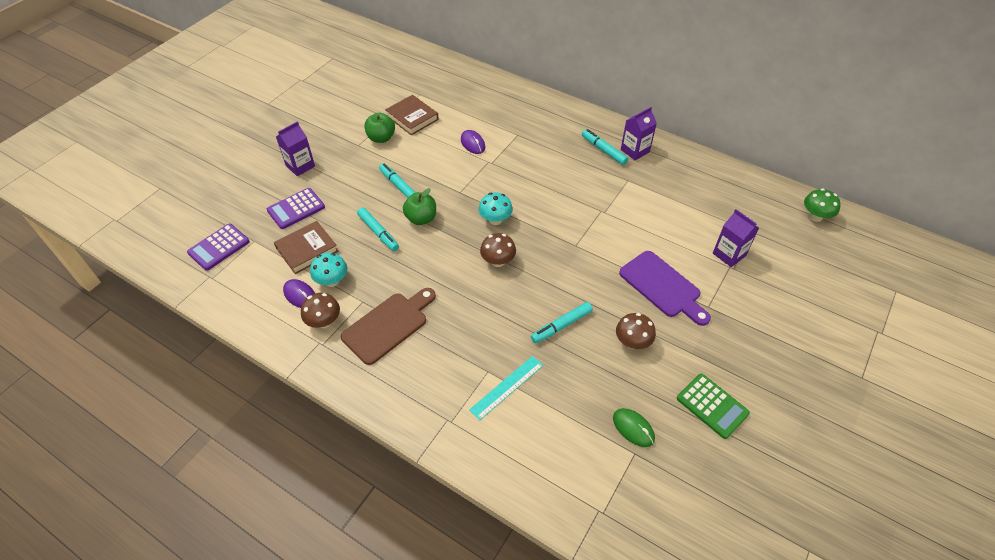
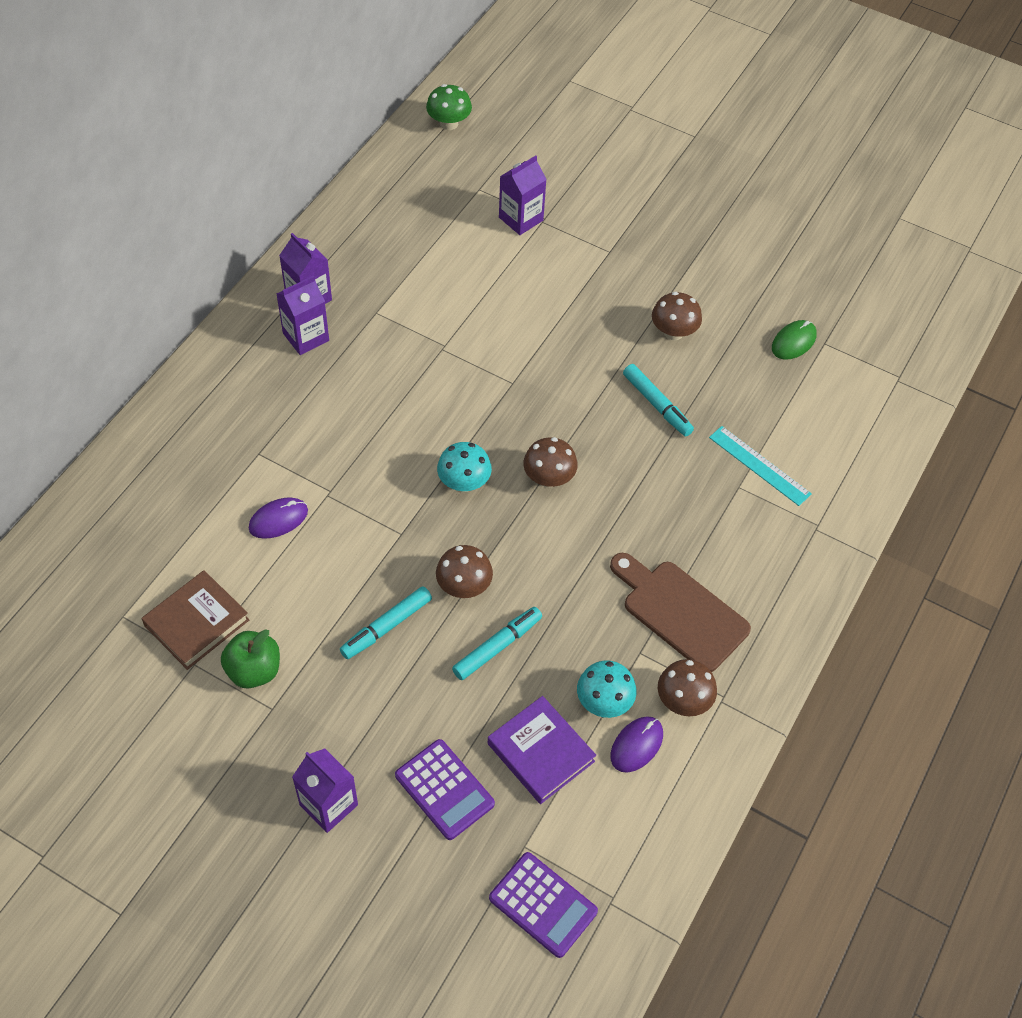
camera: 95 degrees left, 5 degrees up
brown book [274,221,338,274] -> purple book [488,696,596,804]
green apple [403,188,436,225] -> brown mushroom [436,545,493,598]
turquoise marker [582,129,628,165] -> purple carton [277,275,329,355]
purple cutting board [619,251,711,326] -> none
green calculator [677,374,750,439] -> none

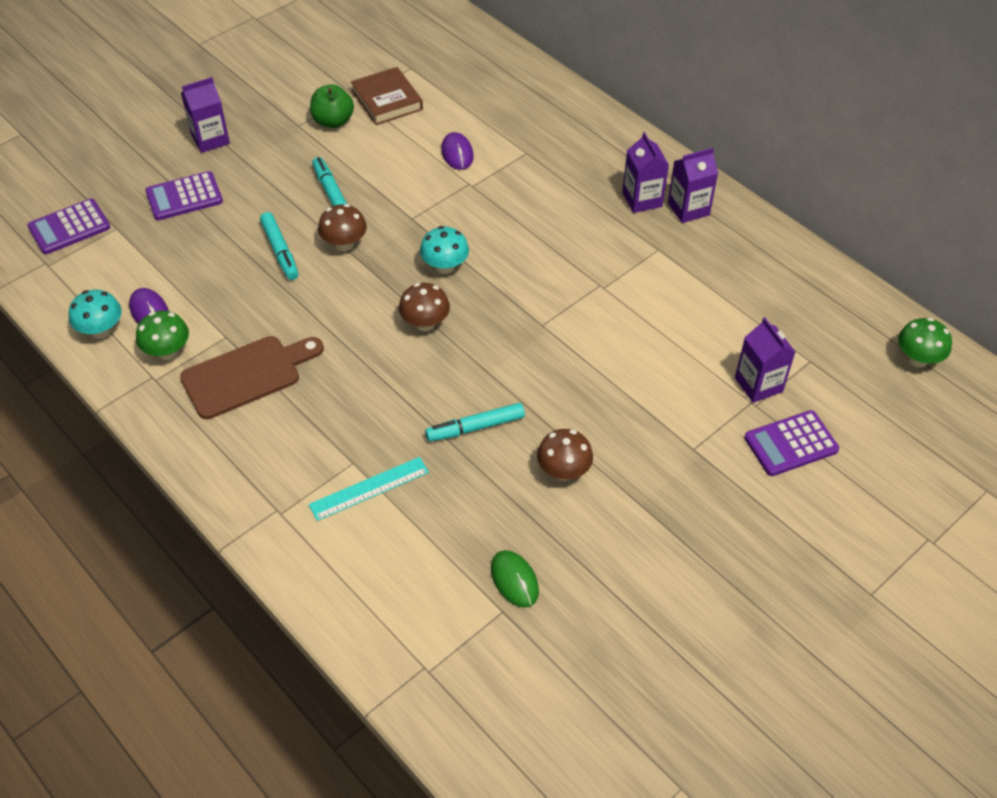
camera: 110 degrees right, 5 degrees down
purple book [488,696,596,804] -> none
turquoise mushroom [577,660,637,718] -> turquoise mushroom moved to [69,290,122,338]
brown mushroom [658,659,717,716] -> green mushroom [136,311,189,360]
none -> purple calculator [744,410,839,476]

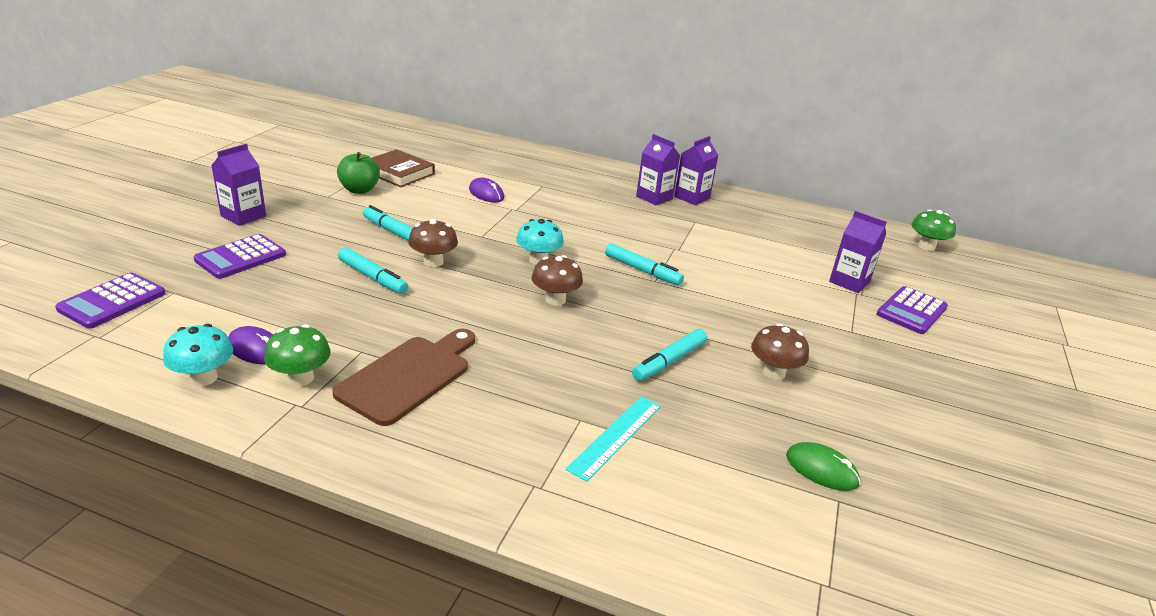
camera: 30 degrees left, 20 degrees down
none -> turquoise marker [605,243,684,286]

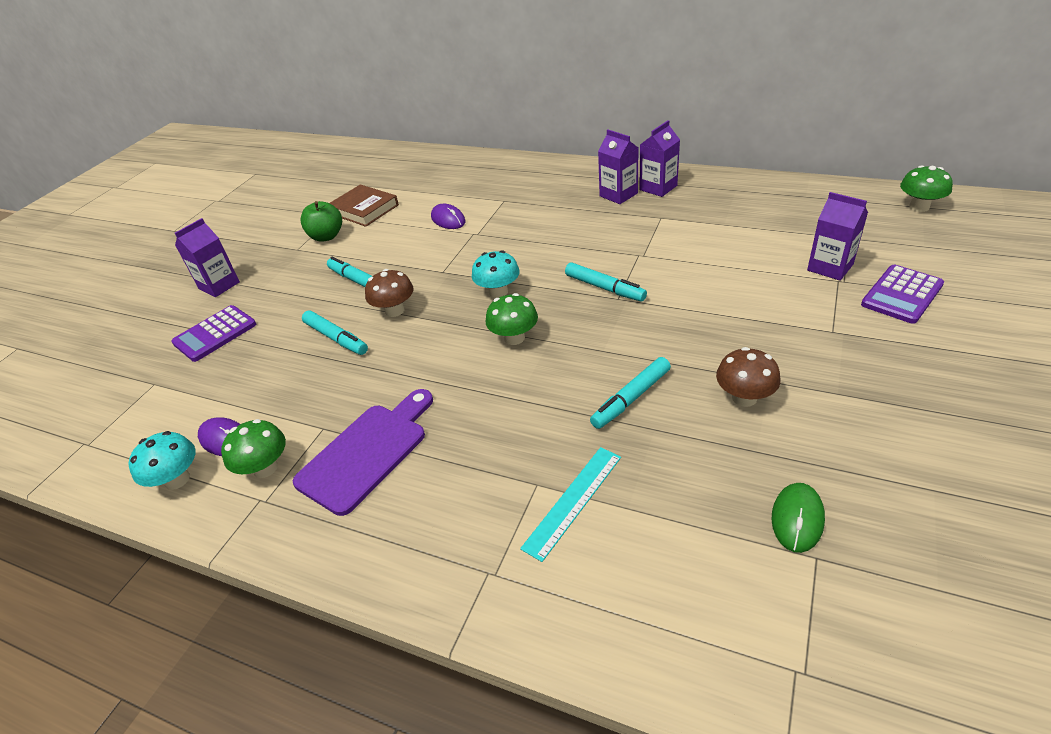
camera: 10 degrees right, 10 degrees up
purple calculator [55,272,166,329] -> none
brown cutting board [332,329,475,426] -> purple cutting board [293,389,433,516]
brown mushroom [532,255,583,306] -> green mushroom [485,293,538,345]
green mouse [786,442,861,491] -> green mouse turned 75 degrees clockwise [772,483,825,553]

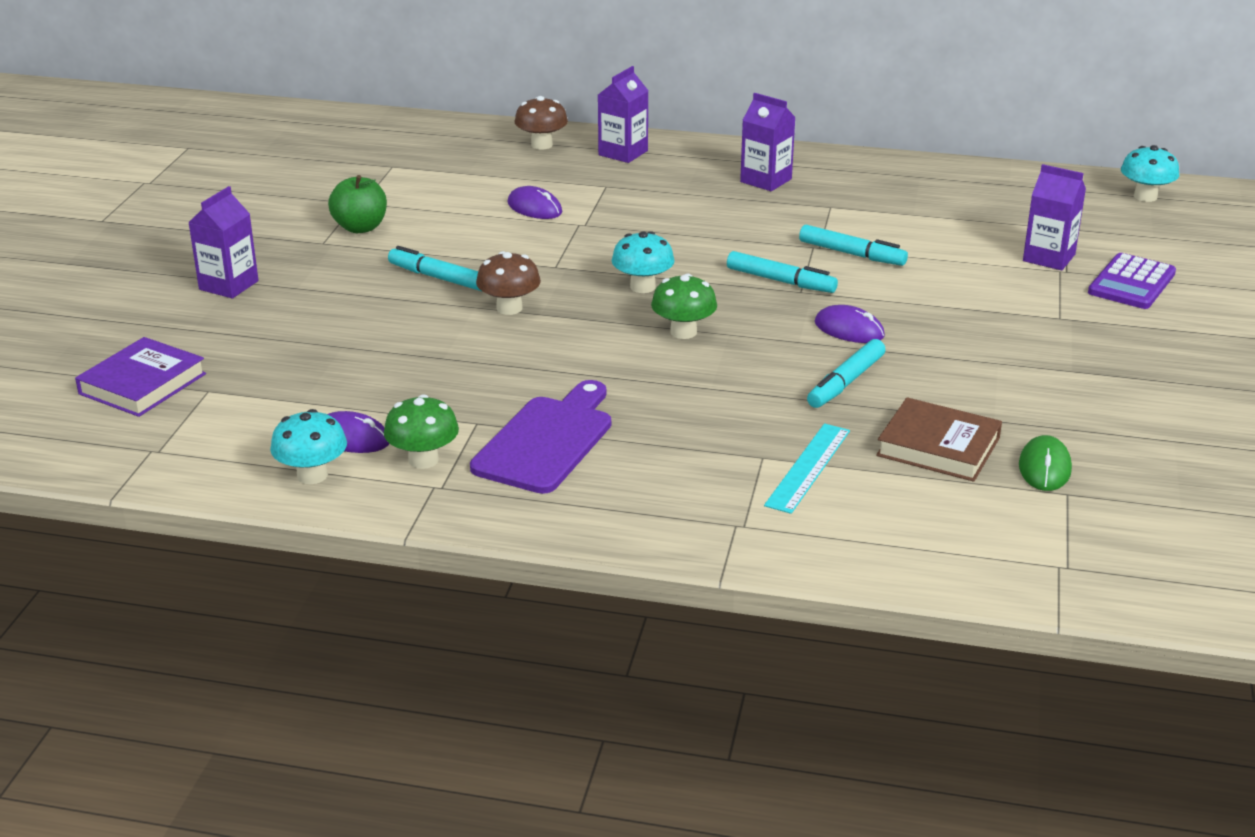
camera: 15 degrees left, 10 degrees down
purple calculator [171,305,256,362] -> none
turquoise marker [302,310,368,355] -> turquoise marker moved to [799,225,908,266]
brown book [330,184,399,227] -> brown book moved to [876,397,1002,482]
purple carton [639,120,680,197] -> purple carton moved to [598,66,649,163]
brown mushroom [716,347,780,407] -> brown mushroom moved to [515,96,568,150]
green mushroom [900,165,953,212] -> turquoise mushroom [1121,145,1179,202]
none -> purple book [75,337,206,417]
none -> purple mouse [815,305,885,343]

